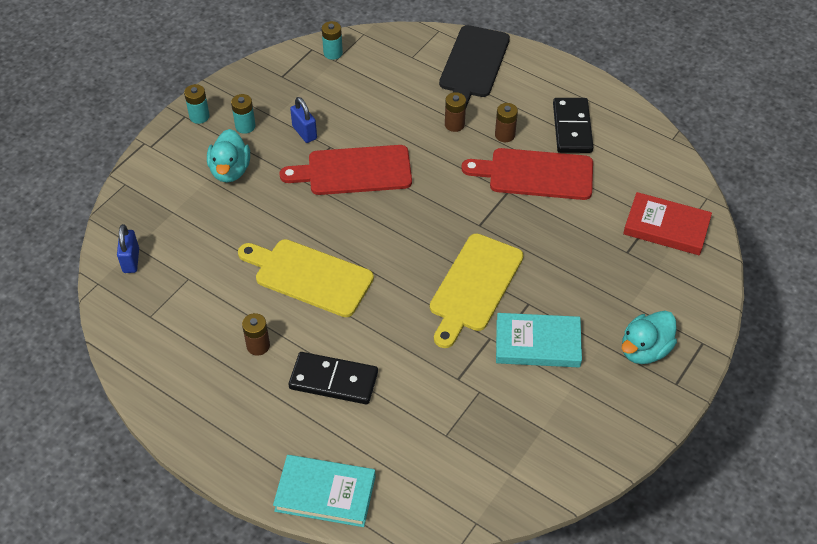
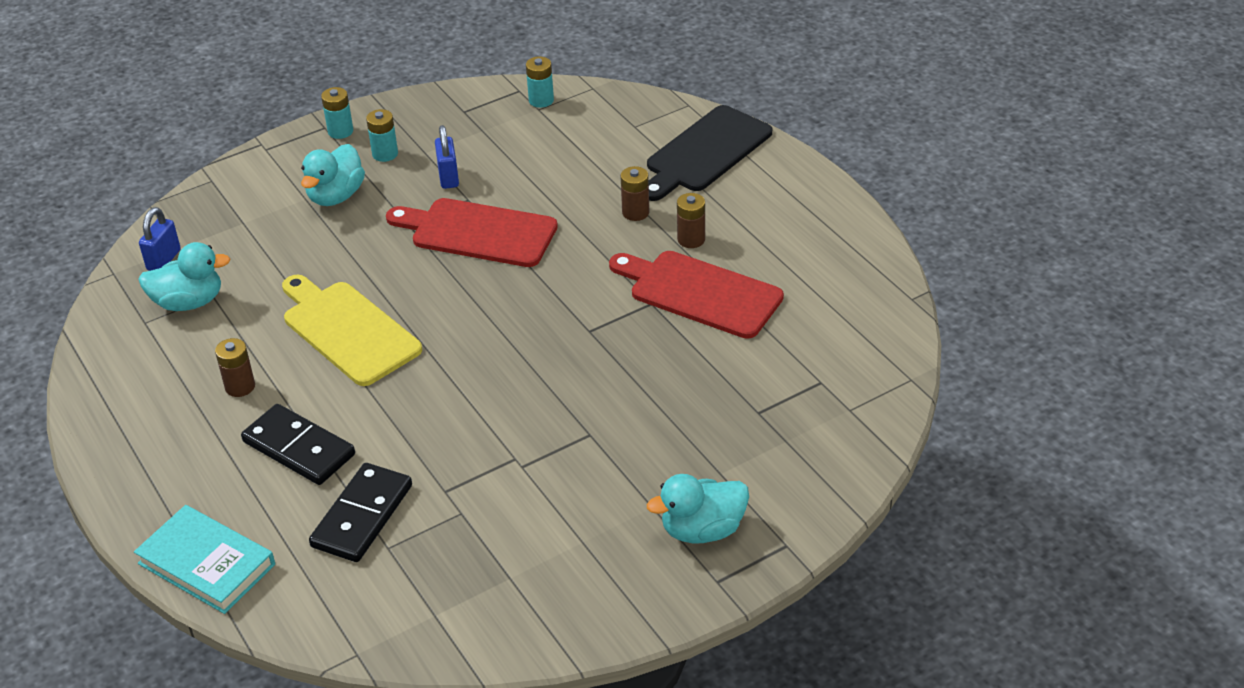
camera: 25 degrees right, 10 degrees down
yellow cutting board [430,233,524,348] -> none
turquoise book [496,313,582,367] -> none
black domino [553,98,593,153] -> black domino moved to [309,463,412,562]
red book [623,192,712,255] -> none
none -> turquoise duck [138,242,230,311]

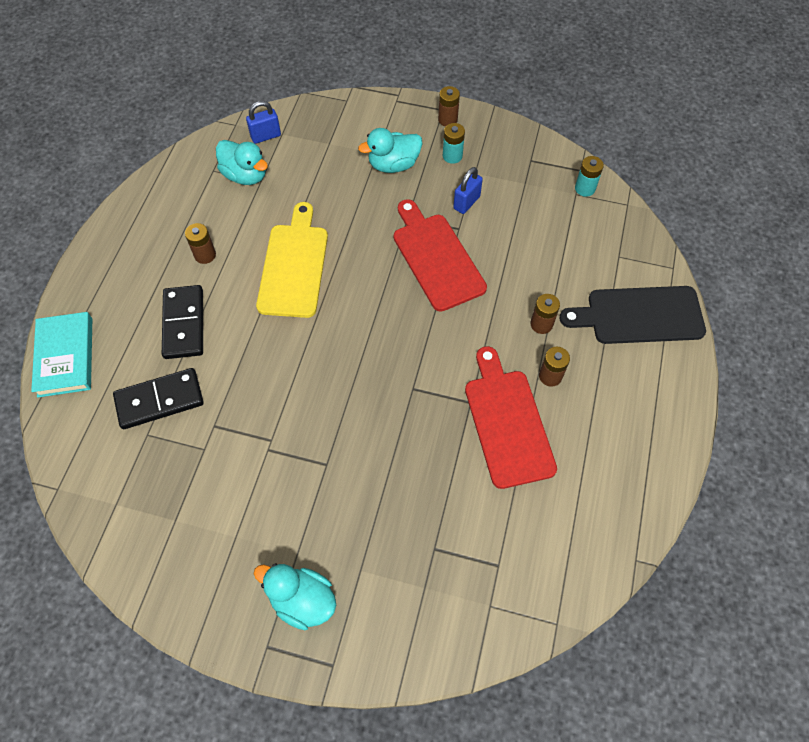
camera: 45 degrees right, 20 degrees up
turquoise battery [321,87,353,139] -> brown battery [438,86,460,126]

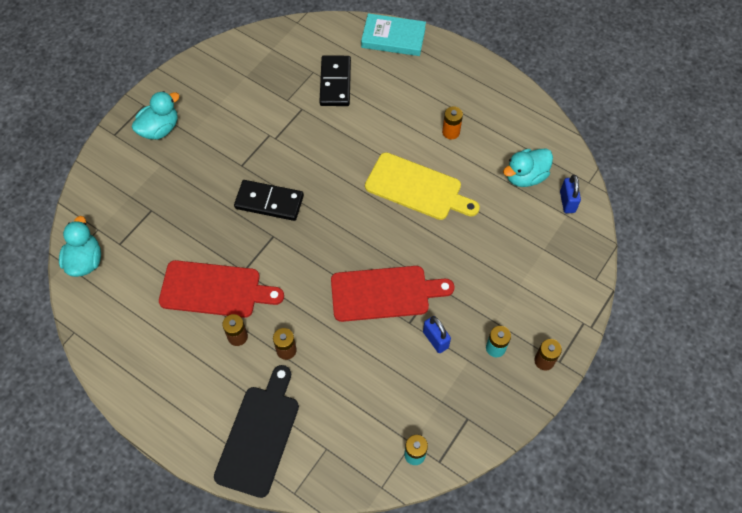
camera: 110 degrees right, 0 degrees up
black domino [162,285,203,359] -> black domino moved to [234,180,304,221]
brown battery [185,223,216,264] -> orange battery [442,107,463,139]
turquoise duck [358,128,422,173] -> turquoise duck moved to [59,216,101,277]

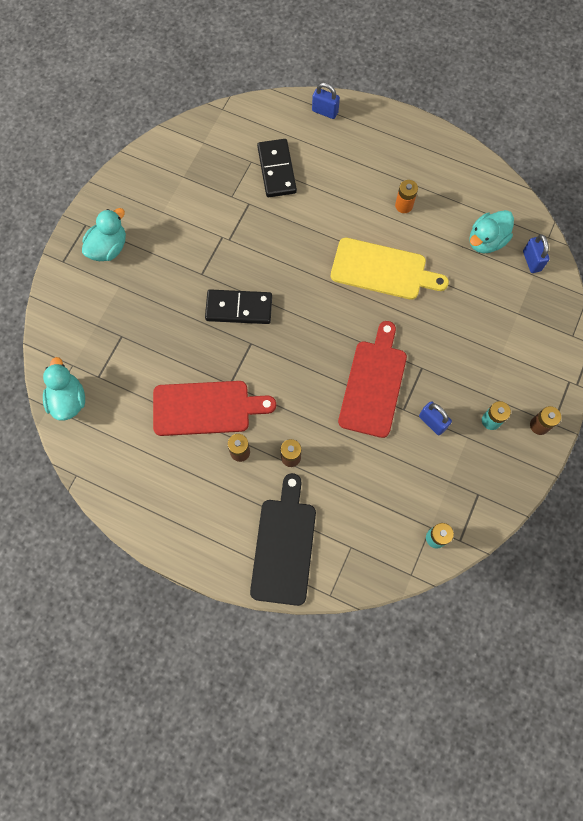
camera: 10 degrees left, 10 degrees up
red cutting board [331,266,454,322] -> red cutting board turned 60 degrees counterclockwise [338,321,407,438]
turquoise book [361,13,426,56] -> blue padlock [312,83,340,119]

